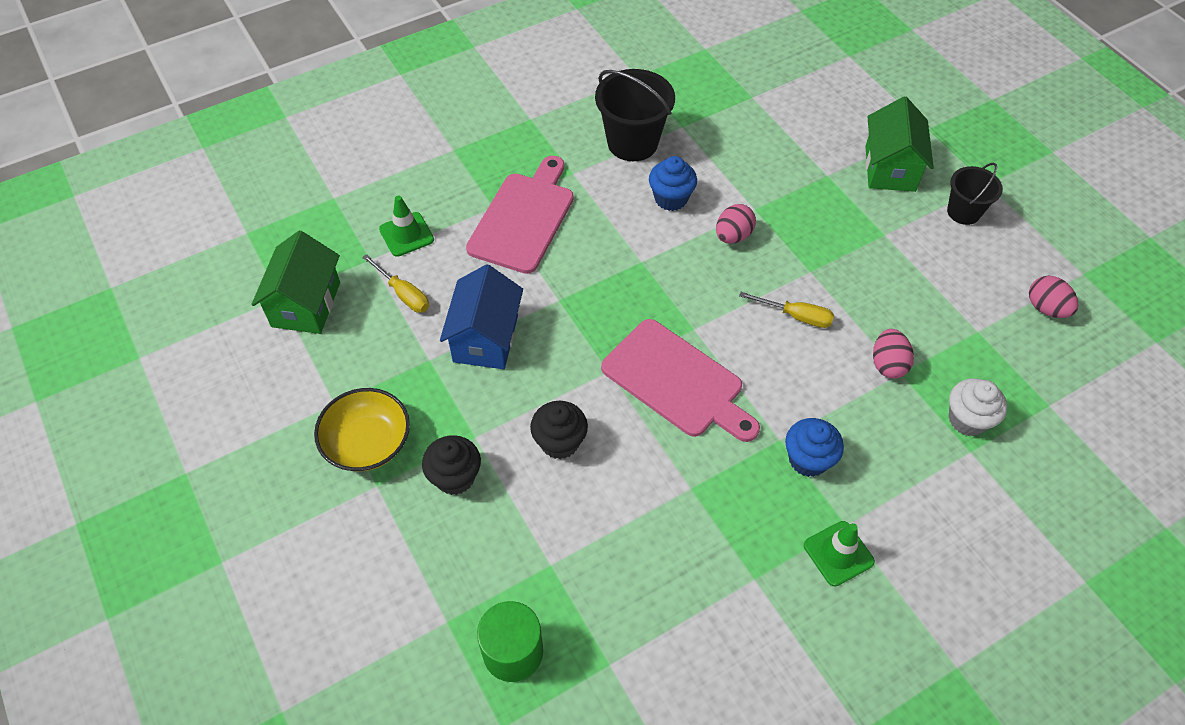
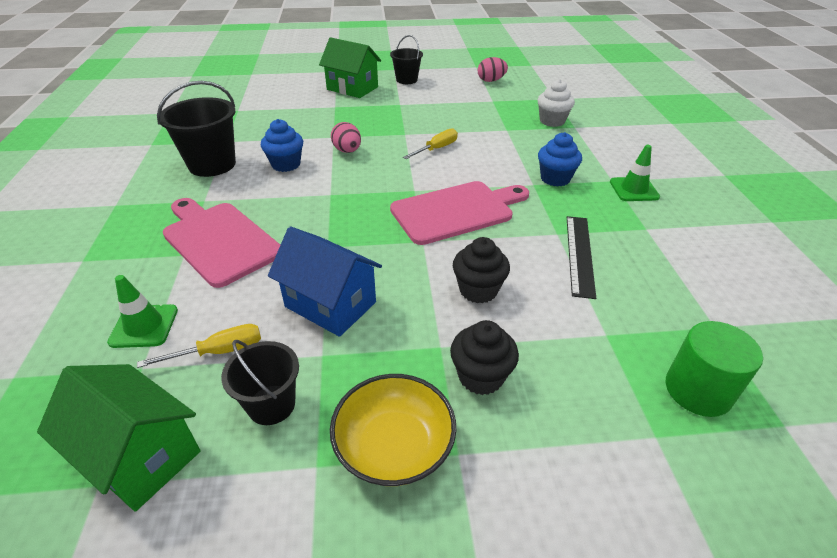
camera: 65 degrees left, 15 degrees down
pink egg [873,329,914,378] -> none
none -> black bucket [221,340,299,425]
none -> black ruler [567,216,596,299]

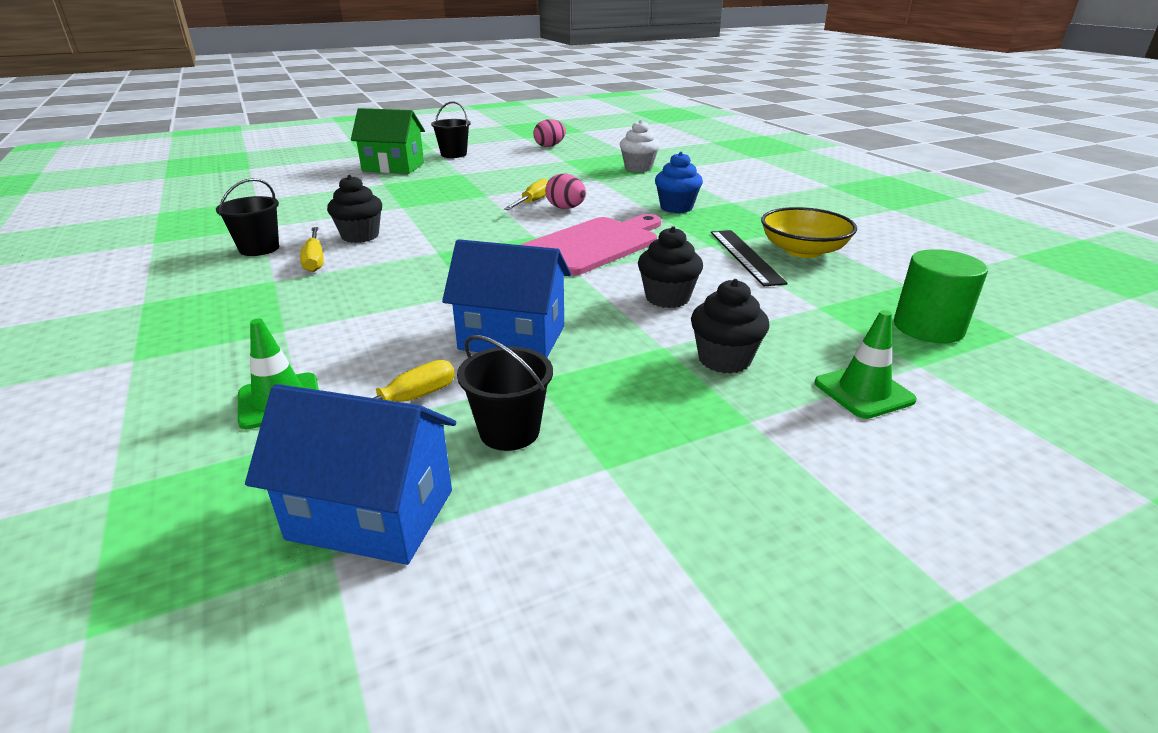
camera: 20 degrees left, 10 degrees down
green house [37,364,201,512] -> blue house [245,384,456,565]
black bucket [157,81,236,177] -> black bucket [216,178,279,256], size x0.61
pink cutting board [163,198,280,288] -> none
blue cupcake [261,119,303,172] -> black cupcake [327,175,382,243]
yellow bowl [330,374,456,486] -> yellow bowl moved to [761,207,857,258]
pink egg [331,122,361,153] -> pink egg moved to [546,173,586,209]
green traffic cone [610,145,660,201] -> green traffic cone moved to [814,310,917,419]
none -> yellow screwdriver [300,227,324,272]

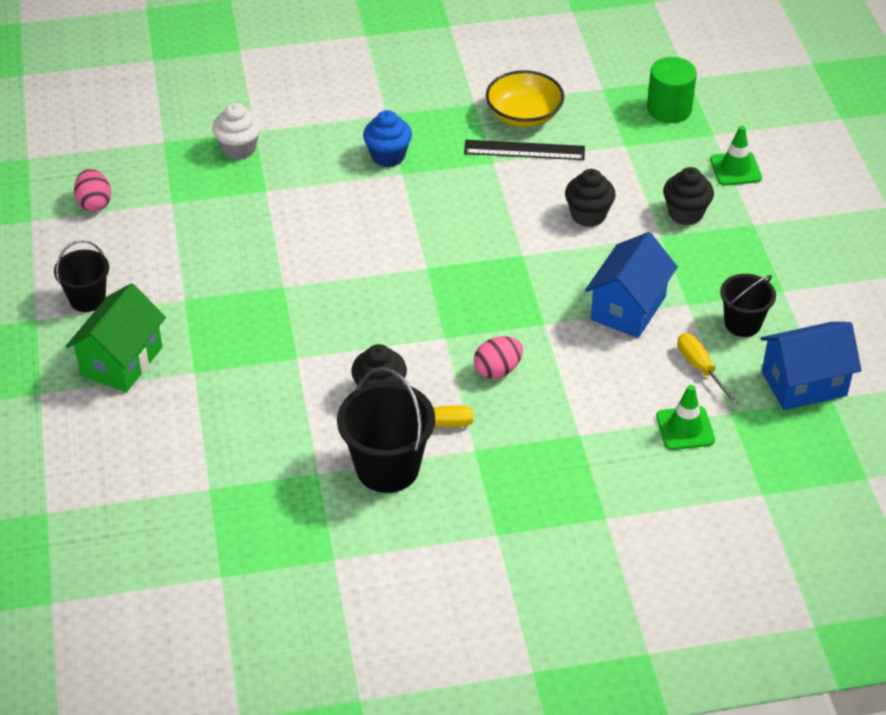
camera: 75 degrees left, 15 degrees up
black bucket [216,178,279,256] -> black bucket [337,367,435,493], size x1.63
blue house [245,384,456,565] -> blue house turned 45 degrees clockwise [761,322,861,410]
yellow screwdriver [504,178,548,210] -> none
pink cutting board [521,214,661,276] -> none
pink egg [546,173,586,209] -> pink egg moved to [474,336,523,379]

